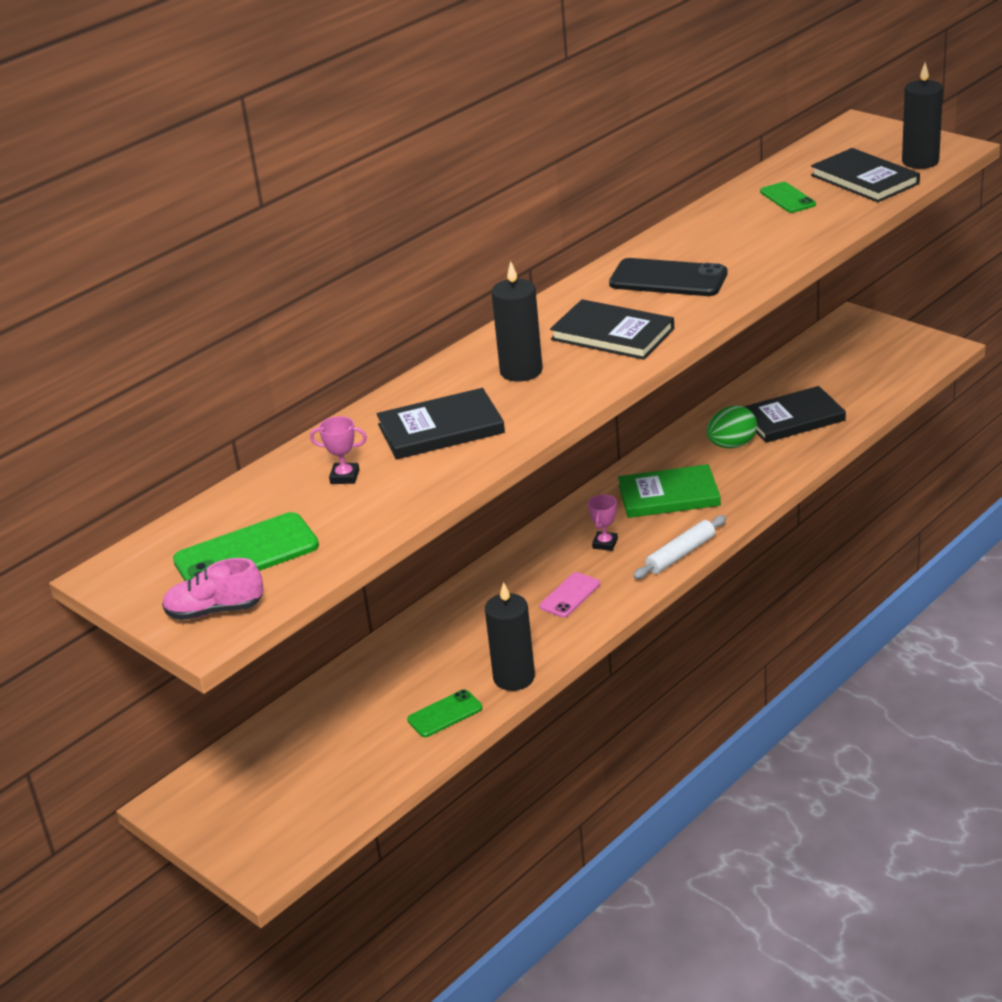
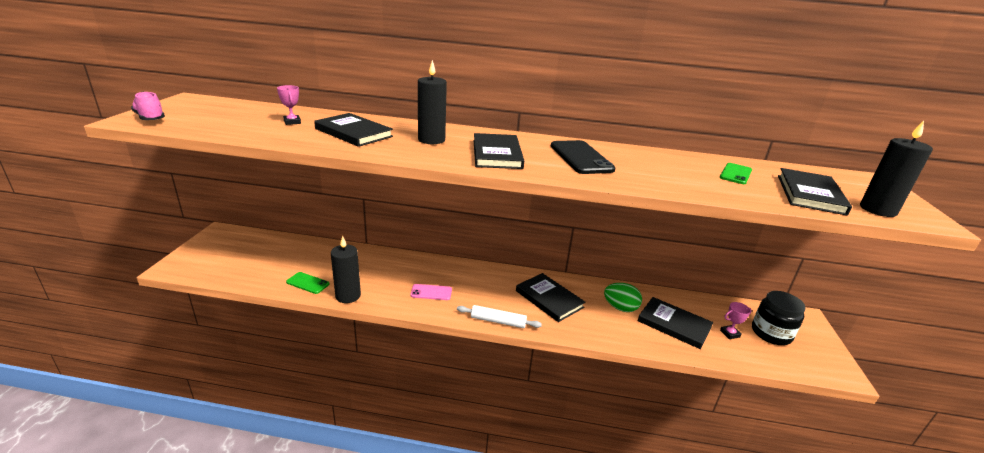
camera: 50 degrees right, 5 degrees down
green phone [173,512,319,581] -> none
pink trophy [588,494,618,551] -> pink trophy moved to [720,302,752,339]
green book [618,464,721,518] -> black book [516,273,585,322]
none -> black jar [752,291,806,345]

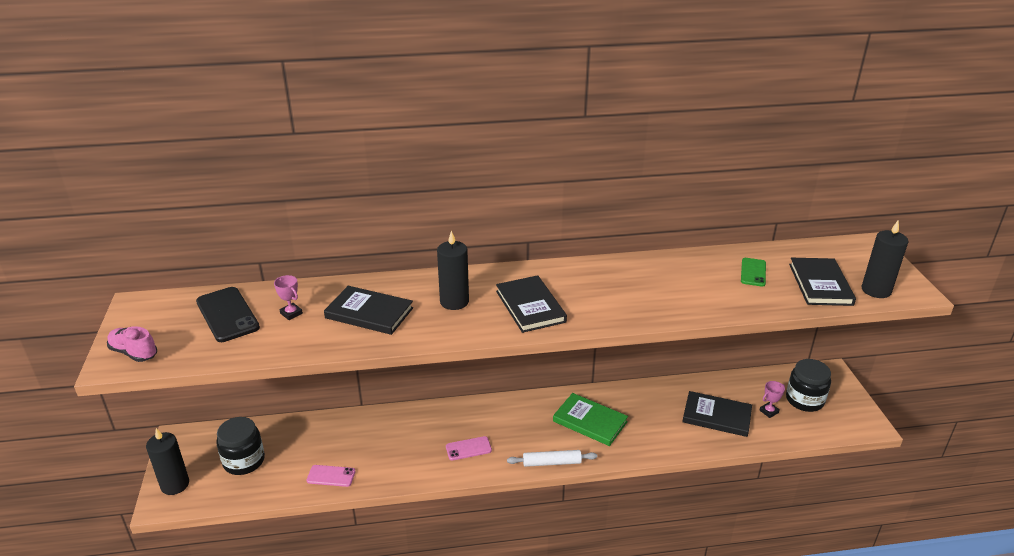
camera: 15 degrees left, 5 degrees up
green phone [286,272,329,294] -> pink phone [306,465,355,487]
black candle [331,236,361,303] -> black candle moved to [146,428,189,495]
black book [516,273,585,322] -> green book [553,393,628,446]
black phone [551,140,616,174] -> black phone moved to [196,287,260,342]
green egg [604,283,642,312] -> none
none -> black jar [216,417,265,475]

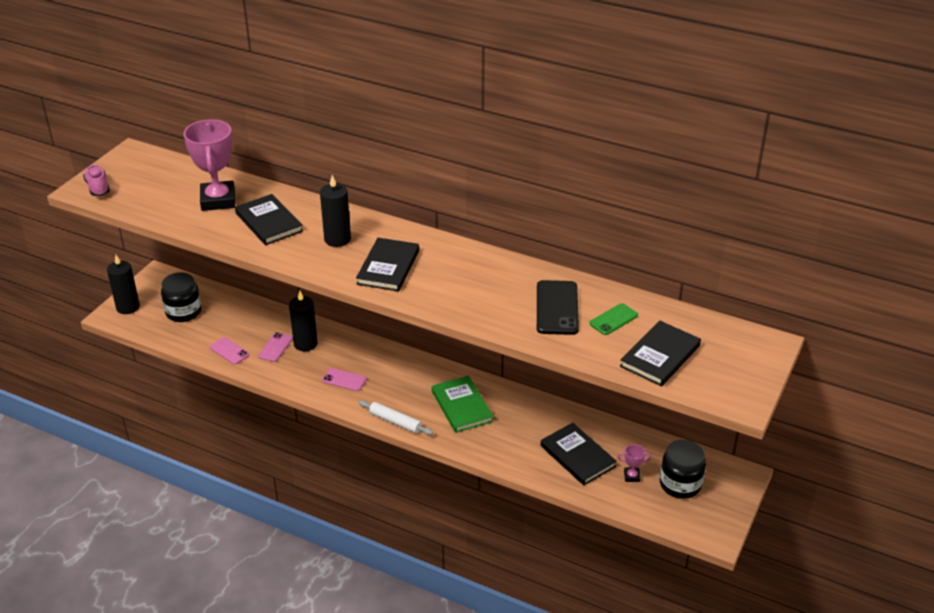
camera: 35 degrees right, 5 degrees up
black phone [196,287,260,342] -> black phone moved to [537,280,579,335]
pink trophy [274,275,303,320] -> pink trophy [183,119,235,211], size x2.36
black candle [862,220,908,298] -> black candle moved to [289,290,318,351]
none -> pink phone [258,332,293,362]

